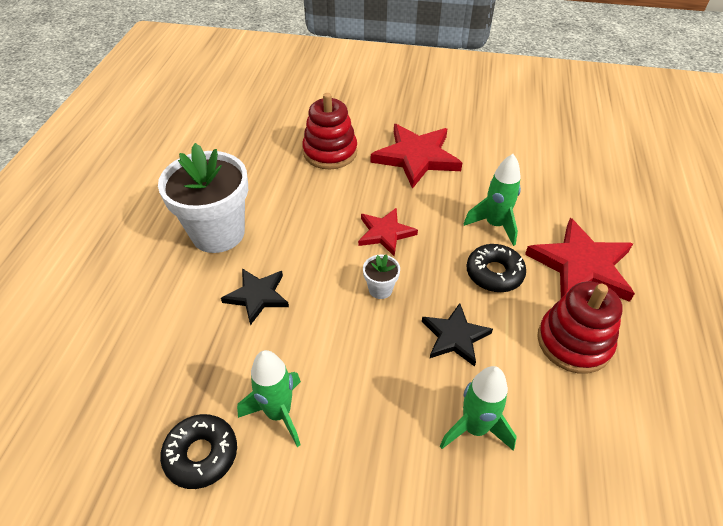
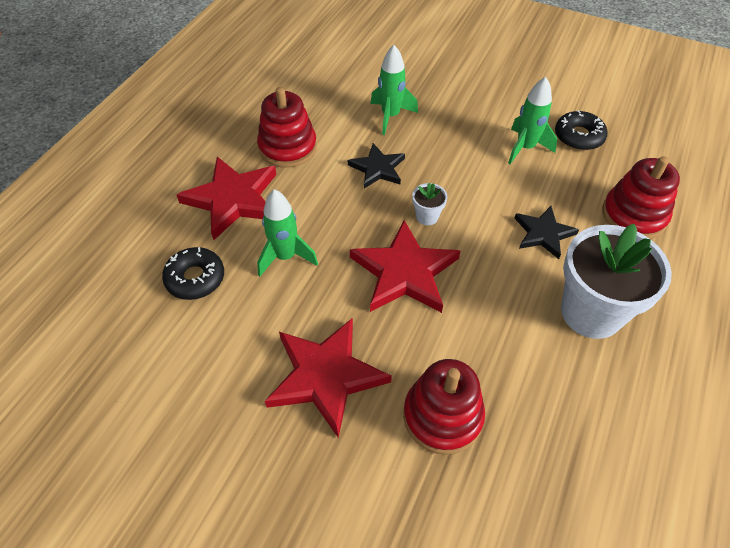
camera: 165 degrees left, 5 degrees up
red star [358,208,418,257] -> red star [350,220,460,313], size x1.67
black donut [466,244,526,292] -> black donut moved to [162,247,224,300]
none -> red stacking toy [602,156,680,239]

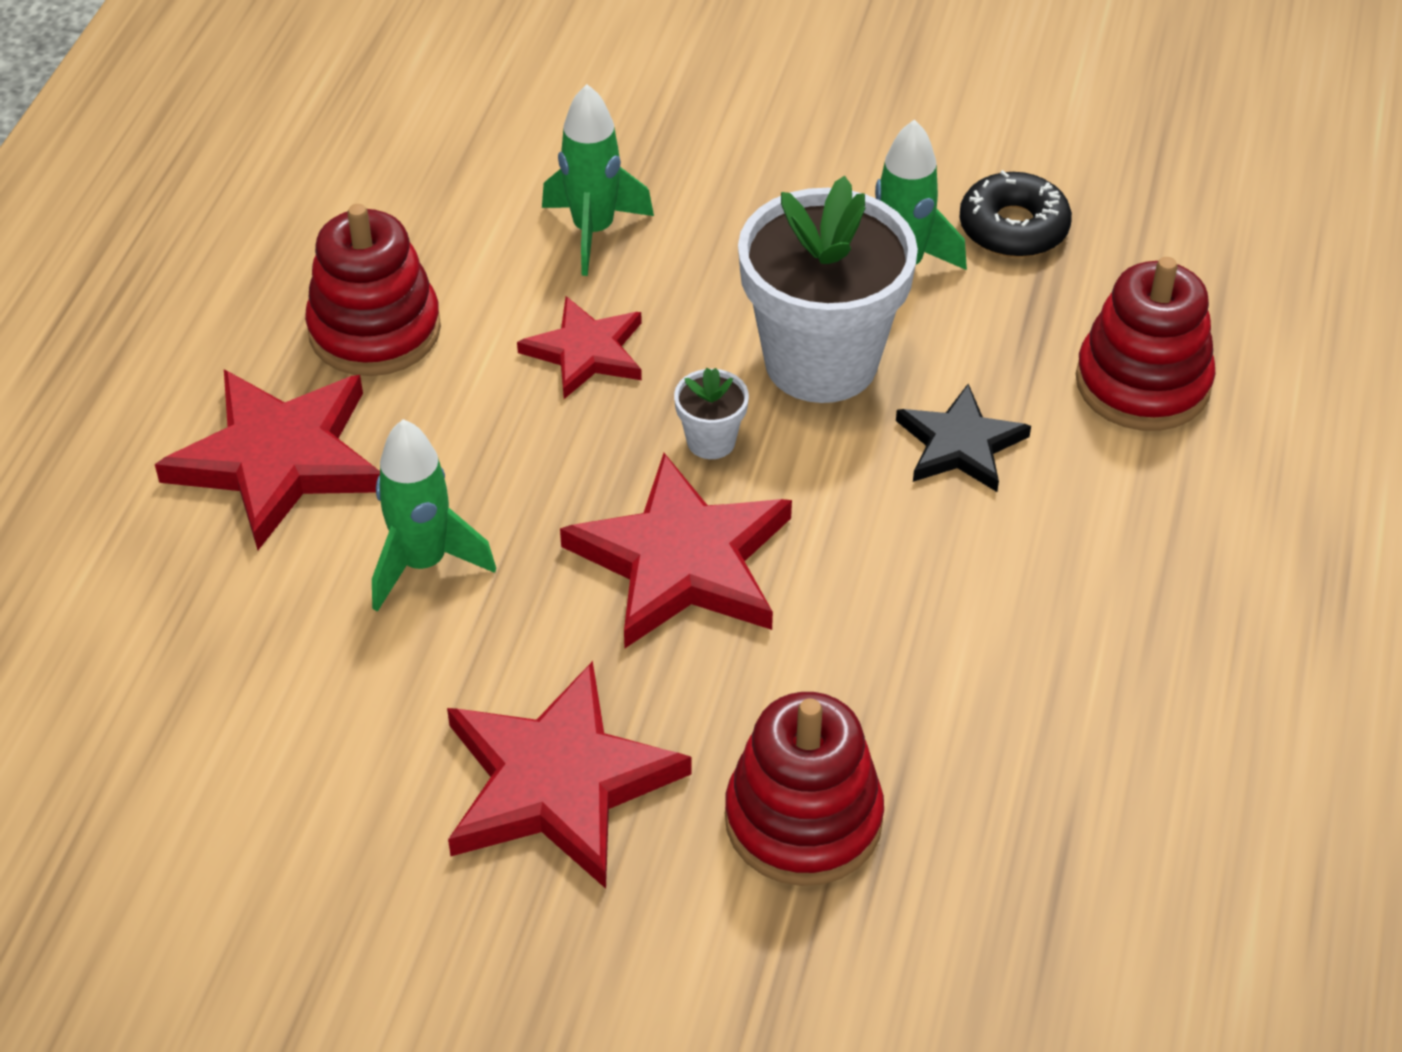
camera: 10 degrees left, 5 degrees down
black donut [162,247,224,300] -> none
black star [348,143,405,189] -> red star [517,296,642,399]
white flower pot [561,224,672,339] -> white flower pot moved to [738,176,918,403]

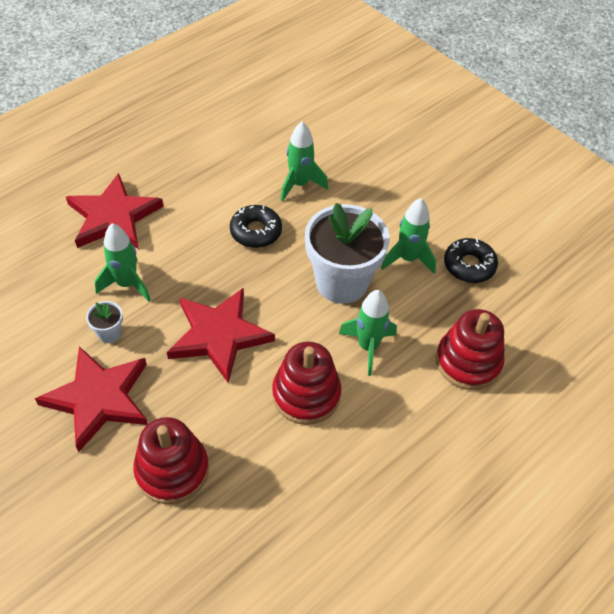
camera: 30 degrees right, 5 degrees up
red stacking toy [305,204,441,376] -> red stacking toy moved to [272,342,341,425]
red star [517,296,642,399] -> black donut [230,205,282,248]
white flower pot [674,368,749,459] -> white flower pot moved to [86,301,123,343]
black star [896,384,1031,492] -> green rocket [339,290,397,376]

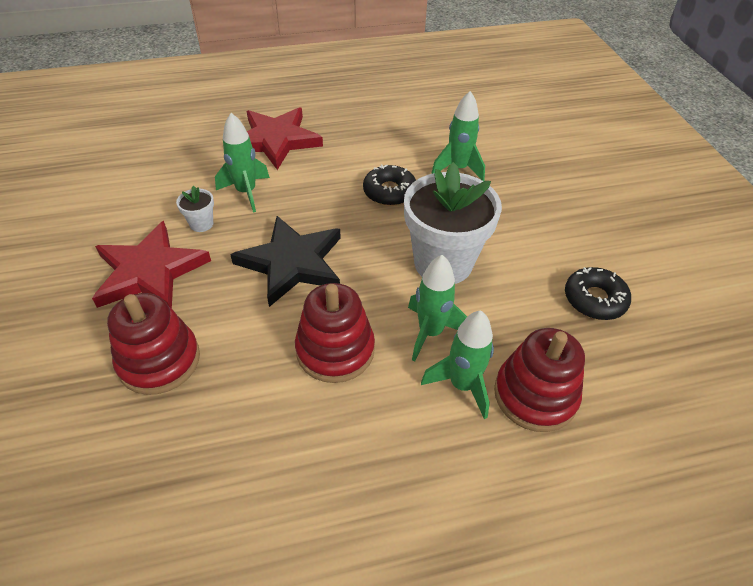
camera: 30 degrees right, 5 degrees down
red star [167,288,275,383] -> black star [230,216,341,307]
green rocket [381,198,436,274] -> green rocket moved to [421,311,494,419]

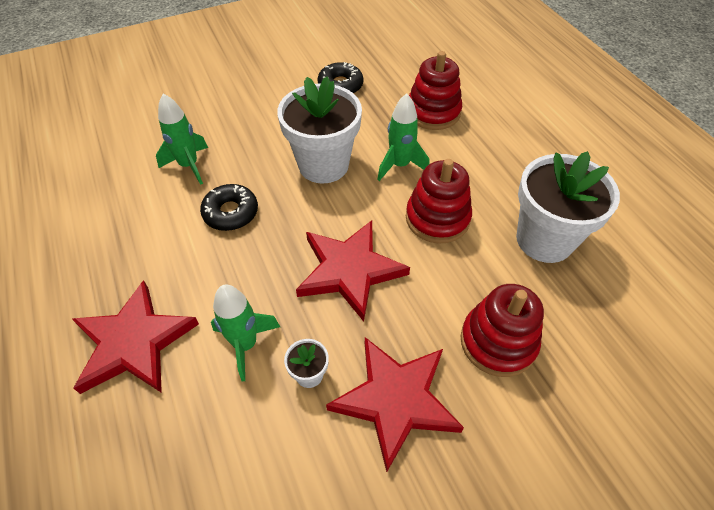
camera: 100 degrees left, 5 degrees up
black star [230,216,341,307] -> red star [296,220,410,322]
green rocket [421,311,494,419] -> none
none -> white flower pot [516,151,620,263]

